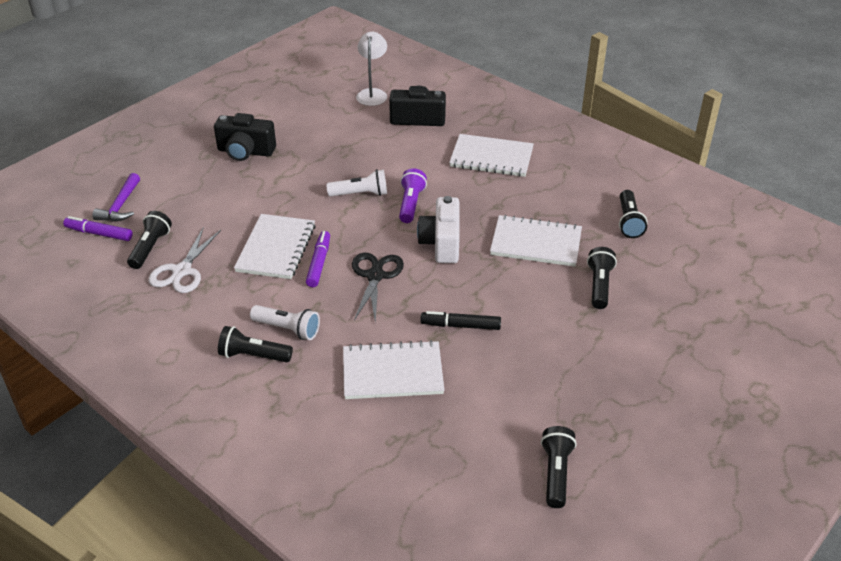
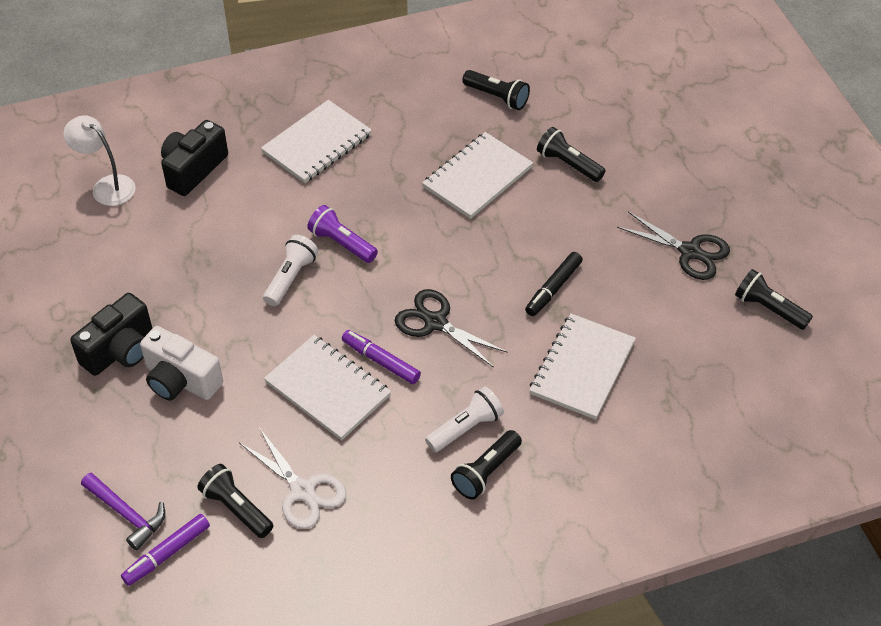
camera: 60 degrees left, 10 degrees up
white camera [417,196,460,263] -> white camera moved to [140,326,223,401]
none -> black scissors [617,211,730,280]

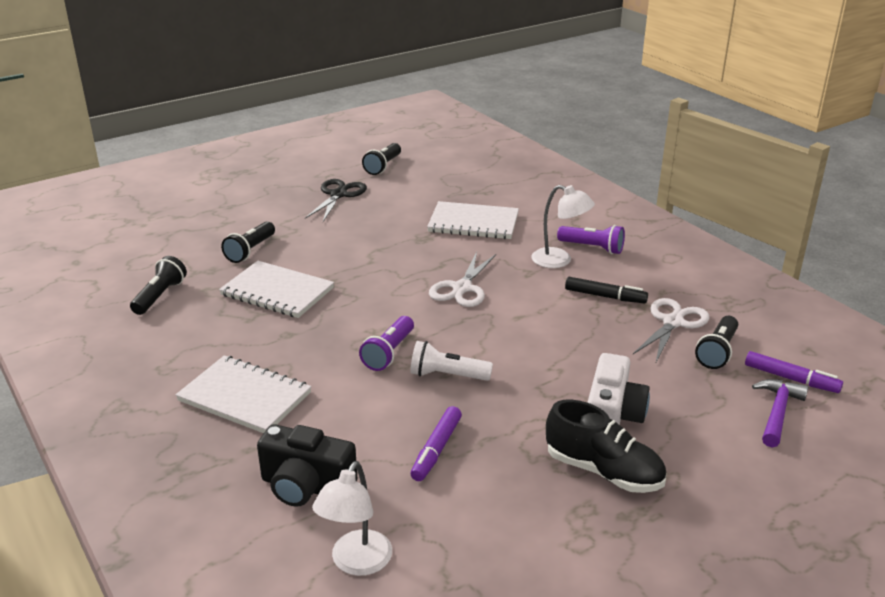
camera: 105 degrees left, 20 degrees down
black camera [70,293,152,376] -> black shoe [546,399,666,493]
white notebook [264,335,391,440] -> none
purple marker [342,330,421,384] -> purple marker moved to [410,406,462,481]
black scissors [394,289,508,368] -> white scissors [429,252,496,307]
white flashlight [425,387,504,452] -> white lamp [532,185,595,268]
black flashlight [451,430,522,500] -> purple flashlight [557,225,625,254]
black marker [525,252,583,316] -> black marker moved to [565,277,648,303]

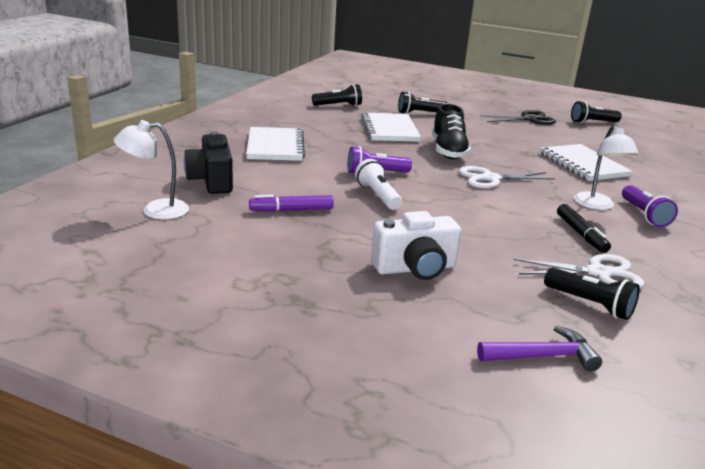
camera: 55 degrees right, 5 degrees down
black shoe [546,399,666,493] -> black shoe moved to [432,104,471,159]
black flashlight [695,316,738,369] -> black flashlight turned 135 degrees counterclockwise [544,268,640,320]
purple marker [745,351,843,393] -> none

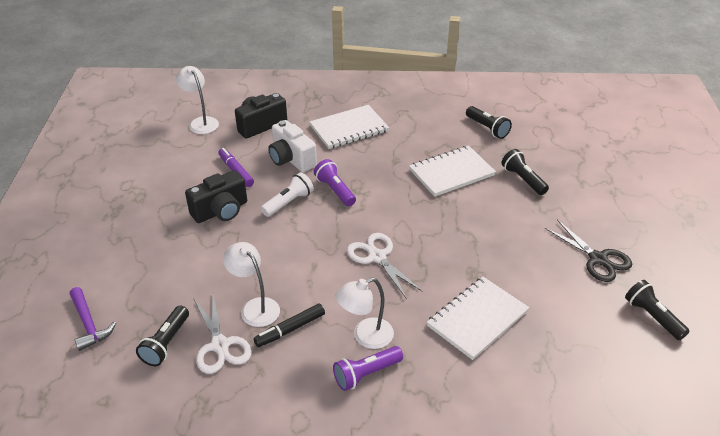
camera: 70 degrees right, 15 degrees up
white camera [371,211,461,280] -> white camera moved to [268,120,317,172]
black shoe [432,104,471,159] -> none
none -> black camera [185,170,247,223]
none -> white lamp [223,242,280,327]

